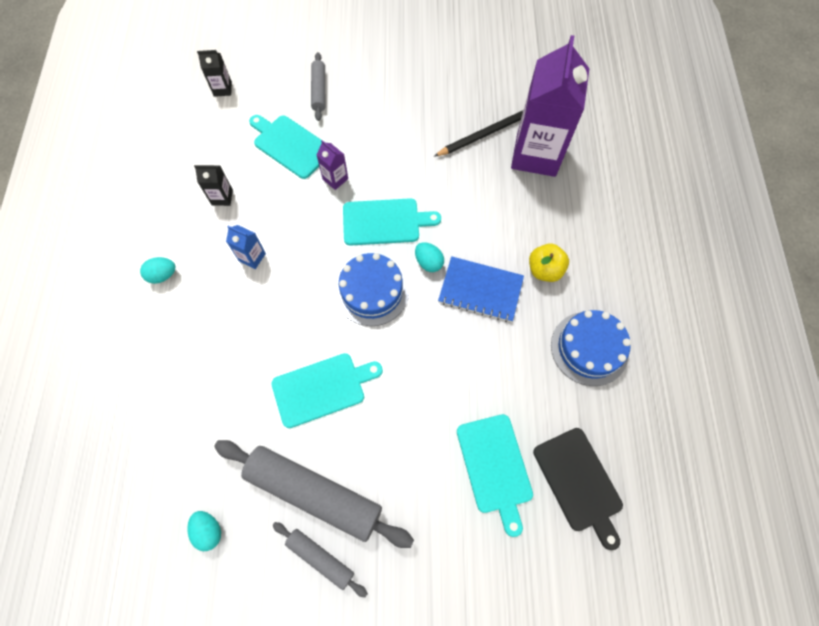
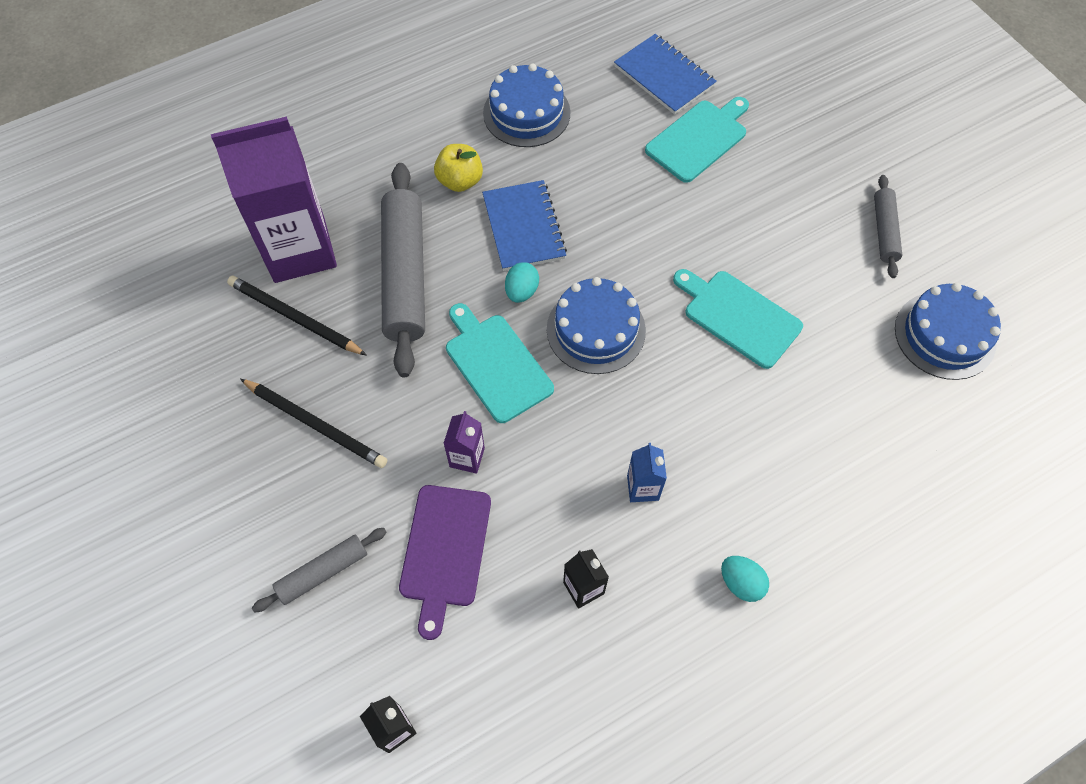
camera: 120 degrees left, 5 degrees down
turquoise egg [187,511,221,551] -> blue cake [895,283,1001,380]
grey rolling pin [214,440,414,548] -> grey rolling pin moved to [381,163,425,377]
turquoise cutting board [249,115,322,179] -> purple cutting board [399,485,491,640]
black cutting board [533,428,623,550] -> blue notebook [614,34,717,115]
none -> black pencil [240,379,387,468]

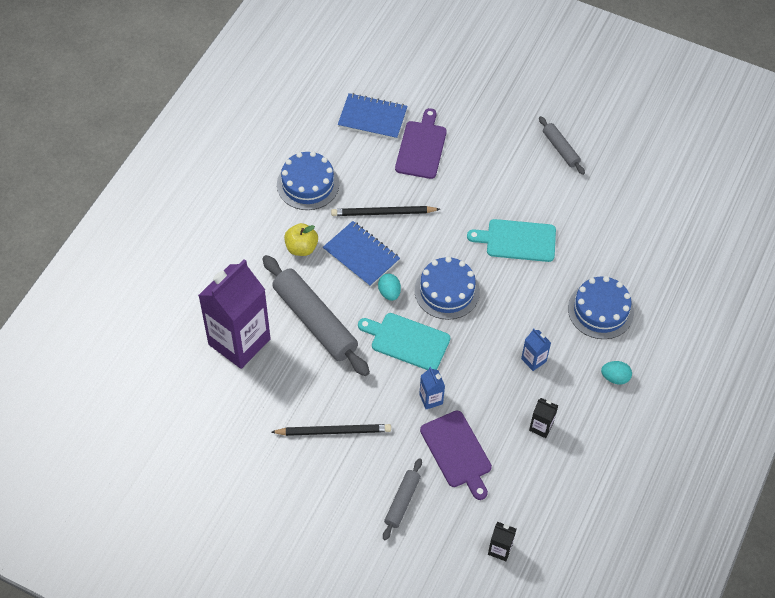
camera: 35 degrees left, 5 degrees down
black pencil [227,276,366,355] -> black pencil moved to [331,206,440,216]
purple carton [443,411,485,474] -> blue carton [419,367,445,409]
turquoise cutting board [645,97,749,183] -> purple cutting board [395,108,447,179]
blue cake [895,283,1001,380] -> blue cake moved to [568,276,634,339]

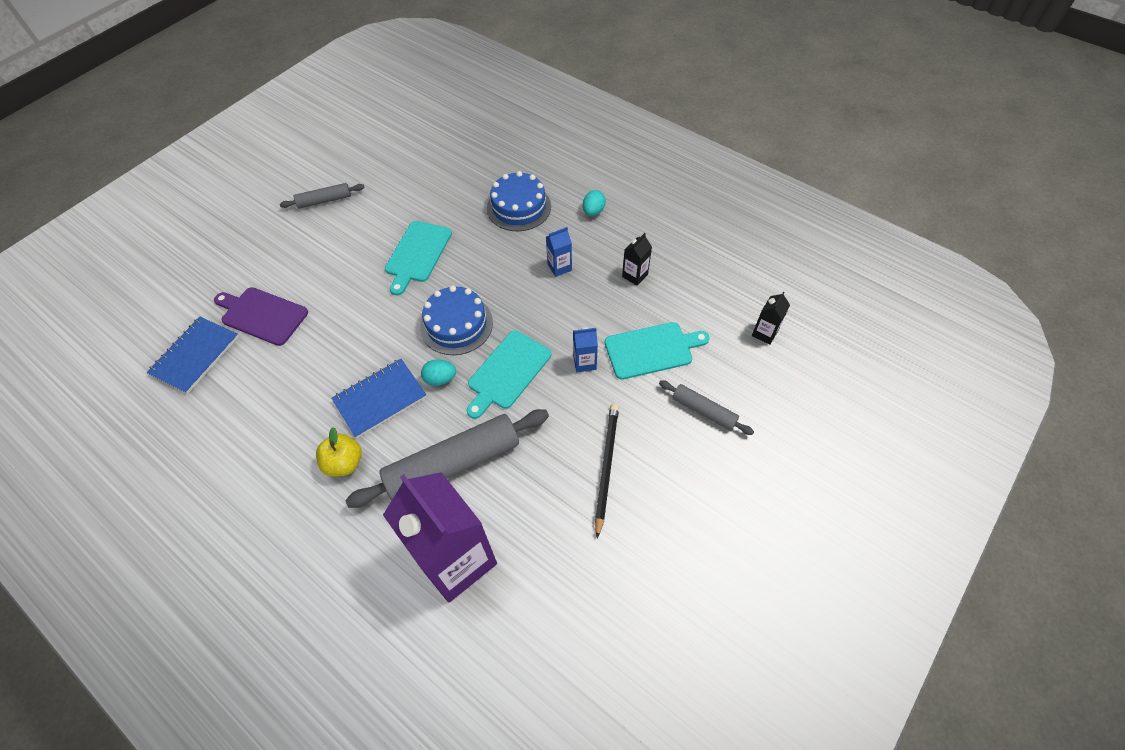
camera: 75 degrees left, 0 degrees up
blue cake [277,151,339,210] -> none
black pencil [331,206,440,216] -> none
purple cutting board [420,411,492,500] -> turquoise cutting board [605,322,710,380]

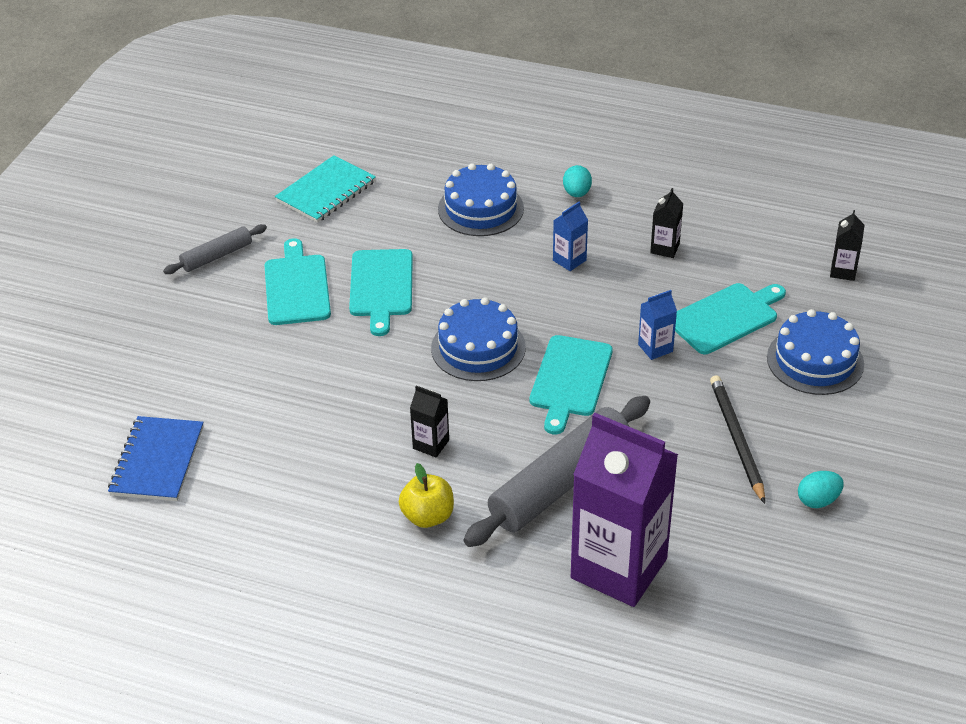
camera: 20 degrees left, 15 degrees down
purple cutting board [214,287,308,346] -> none
blue notebook [331,359,427,438] -> black carton [410,386,449,458]
turquoise egg [421,359,456,386] -> turquoise egg moved to [798,471,844,508]
grey rolling pin [659,380,754,435] -> blue cake [767,309,864,395]
none -> turquoise cutting board [264,238,331,325]
none -> turquoise notebook [275,155,376,223]

